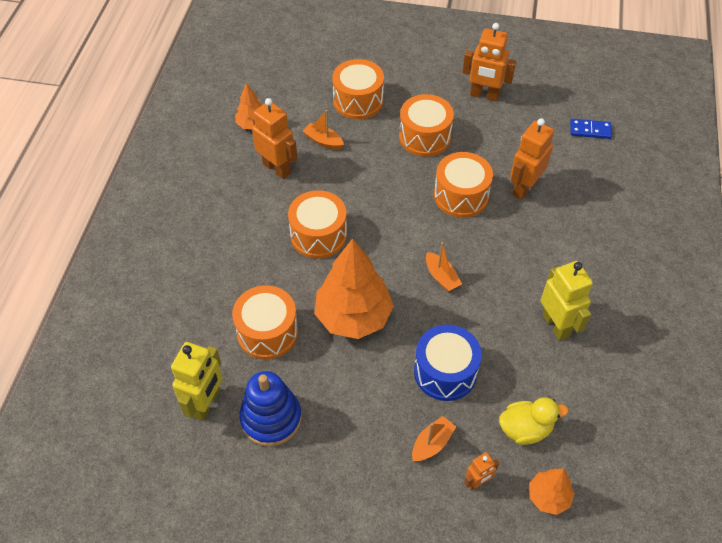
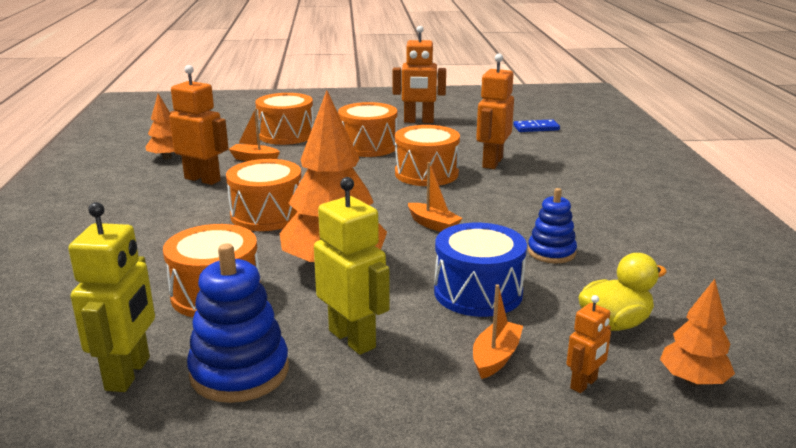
camera: 15 degrees left, 30 degrees down
yellow robot [541,261,593,341] -> yellow robot moved to [314,177,390,355]
none -> blue stacking toy [528,188,577,263]

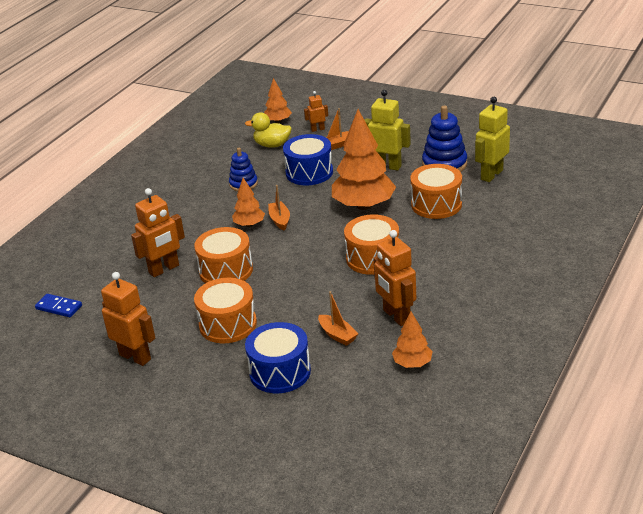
camera: 145 degrees left, 10 degrees up
orange drum [255,93,314,145] -> blue drum [245,322,311,393]
yellow robot [314,177,390,355] -> yellow robot turned 120 degrees clockwise [365,90,411,171]
none -> orange tree [232,178,265,227]

